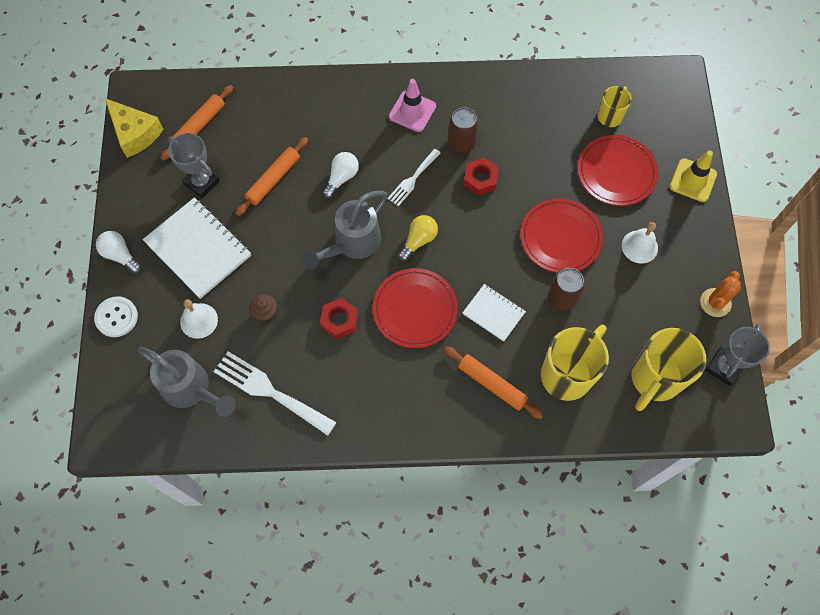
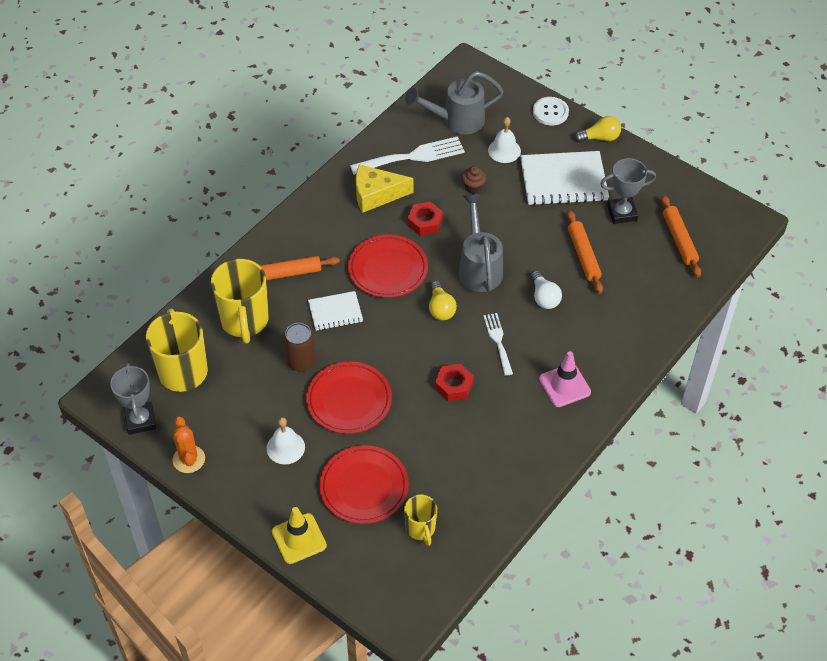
camera: 130 degrees right, 15 degrees down
white light bulb [96,231,141,274] -> yellow light bulb [574,116,621,142]
yellow cheese [105,98,163,158] -> yellow cheese moved to [356,164,414,213]
brown can [448,107,479,153] -> none

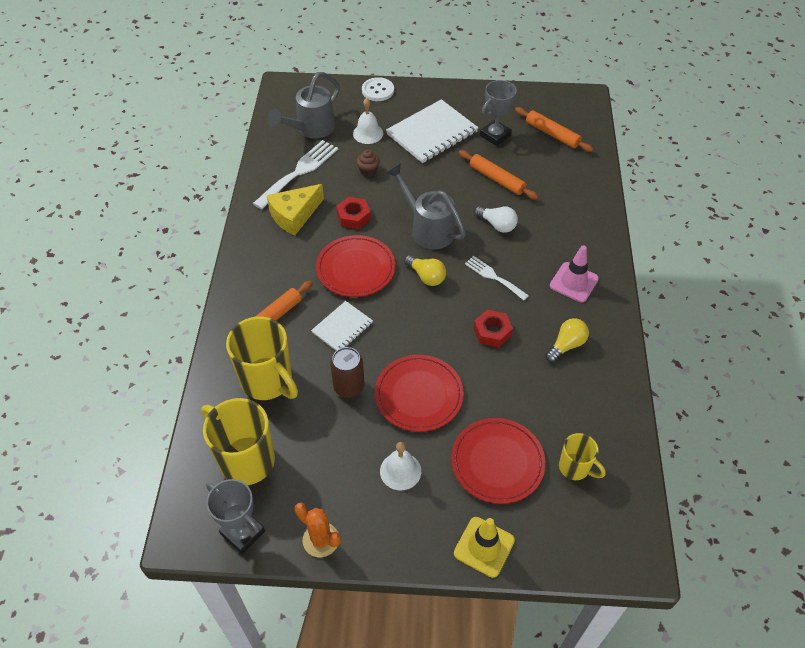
camera: 35 degrees left, 0 degrees up
yellow light bulb [574,116,621,142] -> yellow light bulb moved to [545,318,589,362]

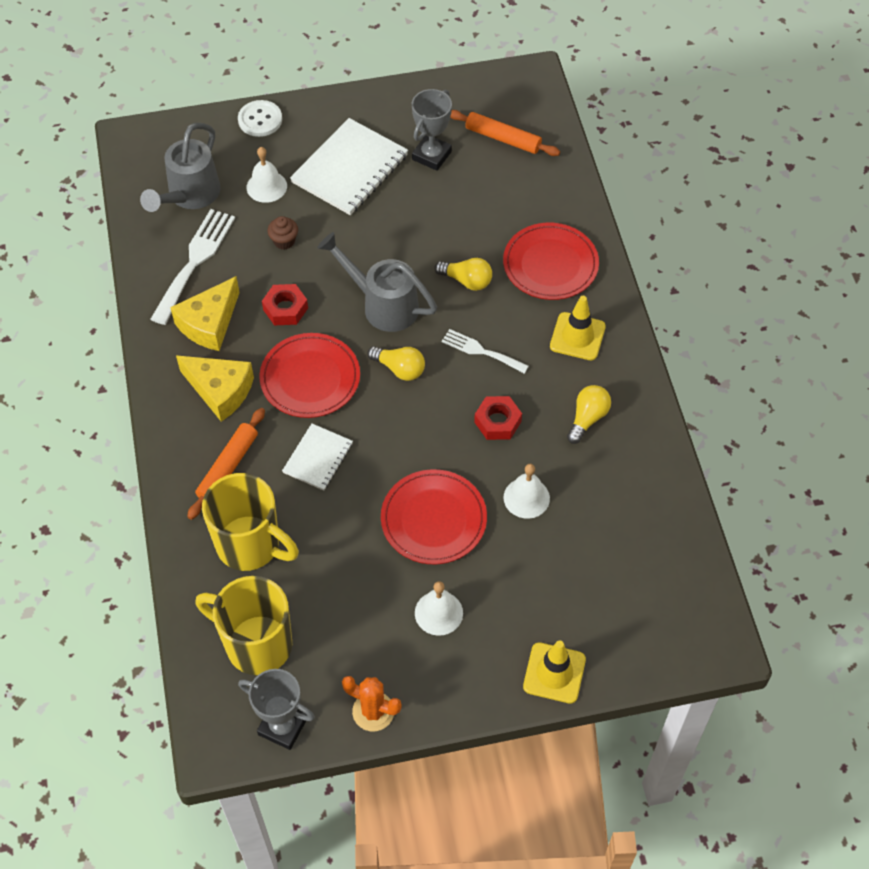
camera: 15 degrees left, 5 degrees up
brown can [330,347,364,398] -> none
red plate [451,418,546,504] -> red plate moved to [503,223,599,300]
orange rolling pin [459,150,538,200] -> none
white light bulb [474,206,518,233] -> yellow light bulb [434,258,492,291]
pink traffic cone [550,245,599,302] -> yellow traffic cone [550,296,606,360]
yellow mug [559,433,606,480] -> none
none -> yellow cheese [176,355,254,422]
none -> white bell [504,464,550,519]

